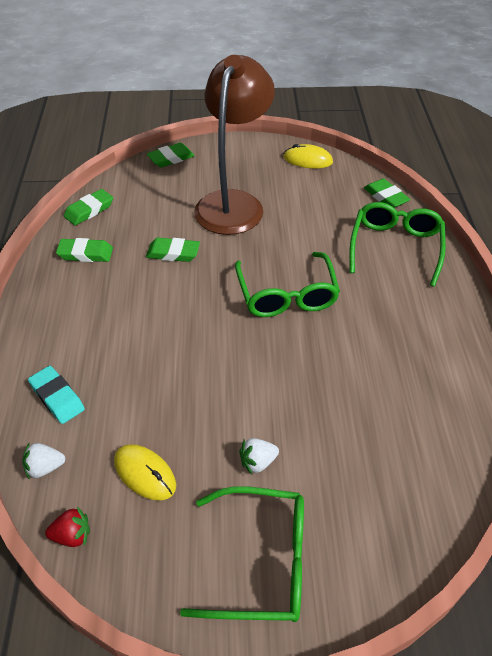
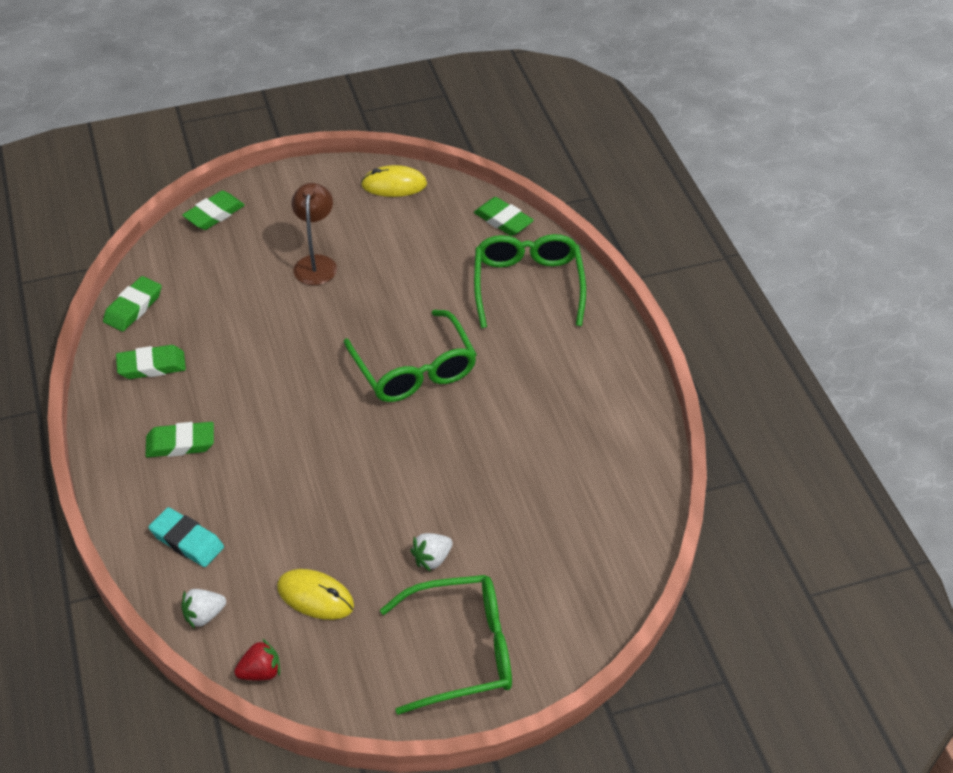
camera: 15 degrees left, 0 degrees up
green eraser [146,238,200,262] -> green eraser moved to [145,422,214,458]
brown lamp [194,55,275,235] -> brown lamp [291,183,337,285], size x0.49

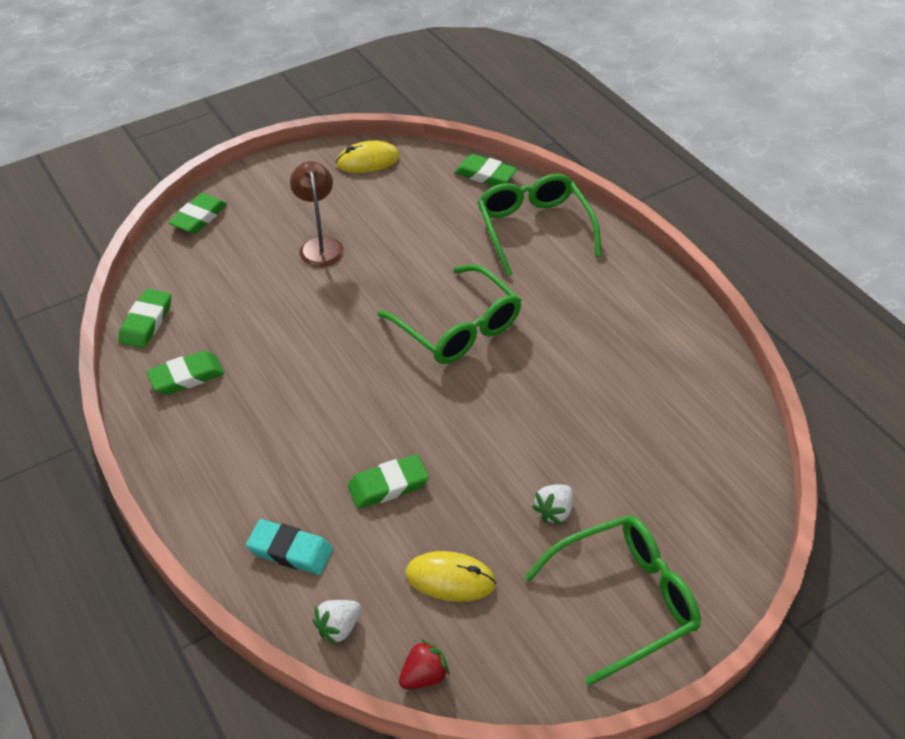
camera: 15 degrees left, 0 degrees up
green eraser [145,422,214,458] -> green eraser moved to [348,454,429,509]

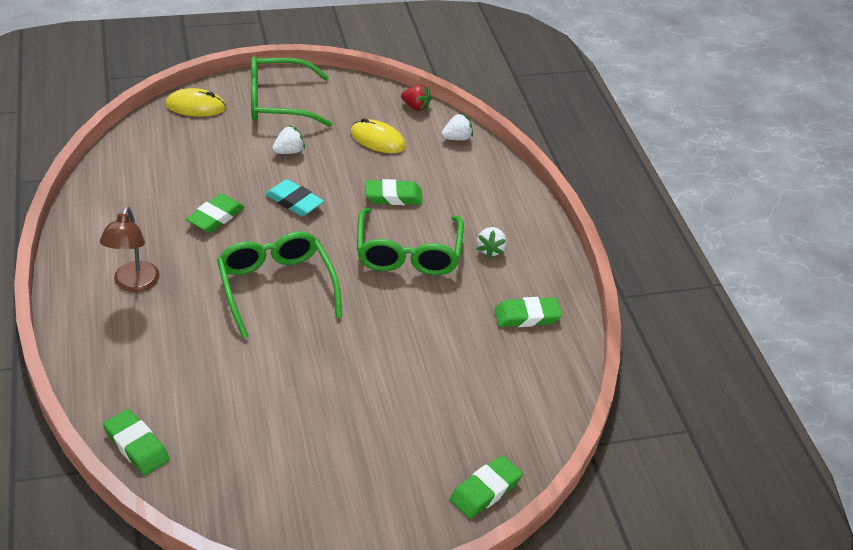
camera: 165 degrees left, 5 degrees down
green eraser [118,289,171,348] -> green eraser moved to [186,194,244,233]
turquoise eraser [246,519,333,575] -> turquoise eraser moved to [265,179,324,216]
brown lamp [290,161,344,267] -> brown lamp moved to [100,207,160,292]
yellow mouse [336,141,400,173] -> yellow mouse moved to [166,88,226,117]
red strawberry [399,639,449,689] -> red strawberry turned 135 degrees counterclockwise [401,85,432,111]
green glasses [478,174,602,276] -> green glasses moved to [357,208,464,275]
none -> white strawberry [477,227,507,258]

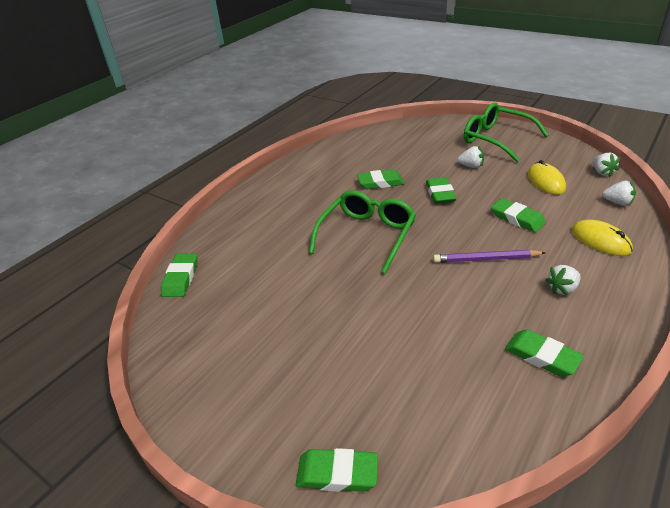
camera: 55 degrees right, 5 degrees down
brown lamp [100,207,160,292] -> none
yellow mouse [166,88,226,117] -> yellow mouse moved to [572,219,633,256]
turquoise eraser [265,179,324,216] -> green eraser [426,177,456,204]
green glasses [357,208,464,275] -> purple pencil [433,250,546,263]
red strawberry [401,85,432,111] -> white strawberry [593,153,620,177]

